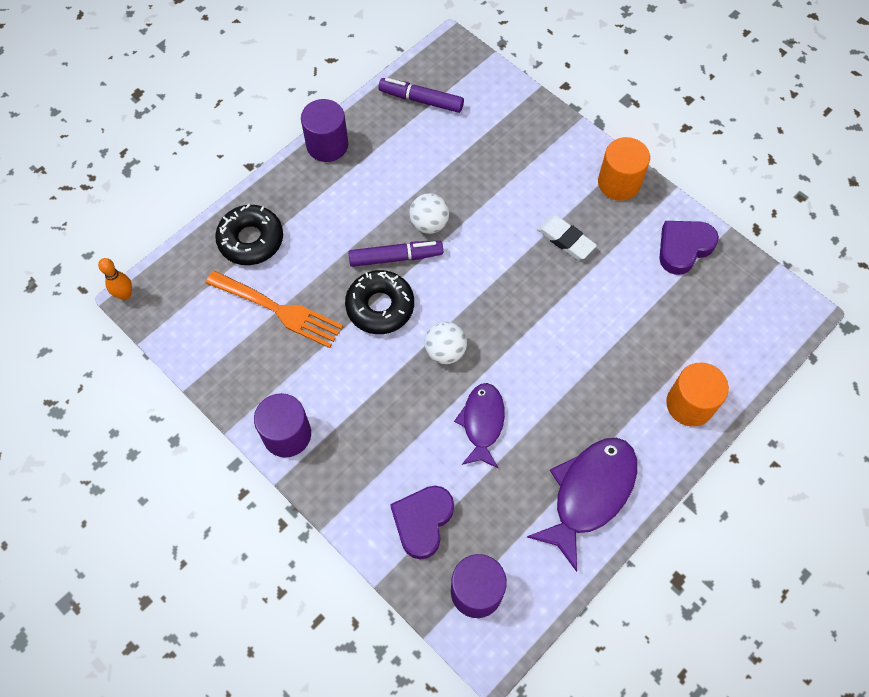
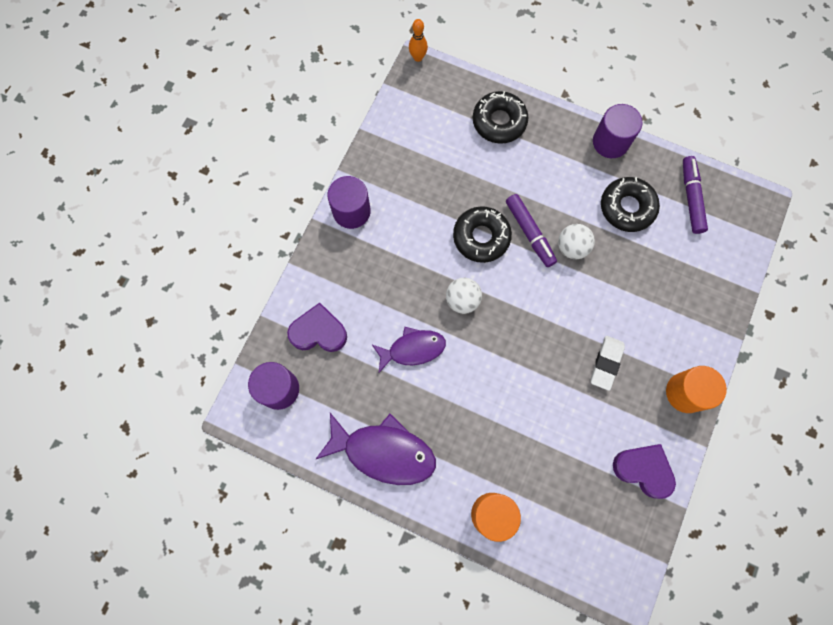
camera: 70 degrees right, 10 degrees up
orange fork [206,271,343,348] -> none
none -> black donut [601,177,660,232]

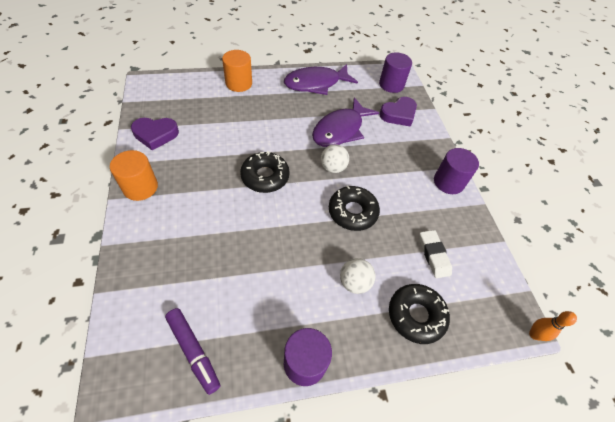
camera: 140 degrees right, 20 degrees down
purple fish [372,327,446,372] -> purple fish [312,97,379,147], size x1.55
purple marker [506,194,557,267] -> none
white ball [558,224,595,259] -> white ball moved to [340,258,376,294]
white eraser [591,336,625,391] -> white eraser moved to [419,230,452,278]
black donut [601,177,660,232] -> black donut moved to [240,151,290,193]

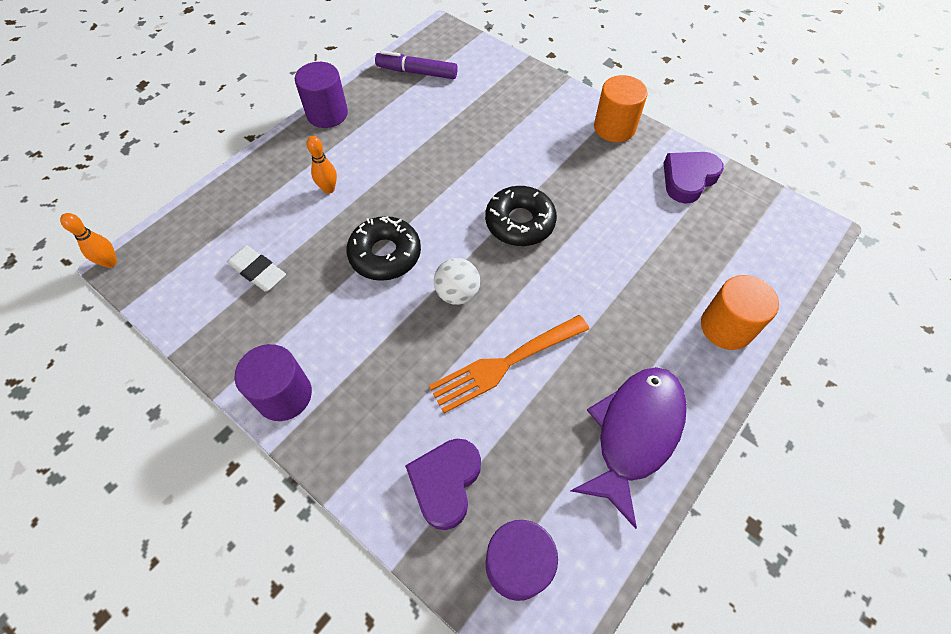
camera: 145 degrees right, 5 degrees up
purple fish [312,97,379,147] -> orange fork [429,315,589,413]
white ball [340,258,376,294] -> orange bowling pin [307,136,337,194]
black donut [389,284,450,344] -> none

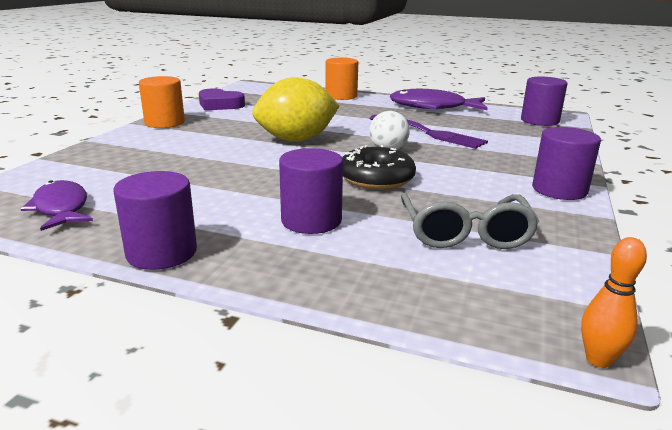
camera: 110 degrees left, 35 degrees down
white eraser [227,245,286,292] -> grey glasses [401,193,540,249]
orange bowling pin [307,136,337,194] -> purple cylinder [279,148,343,234]
purple marker [375,51,458,79] -> purple fish [21,180,93,231]
purple heart [405,439,481,530] -> none
orange fork [429,315,589,413] -> purple fork [369,115,488,149]
black donut [485,186,557,246] -> yellow lemon [253,77,339,142]

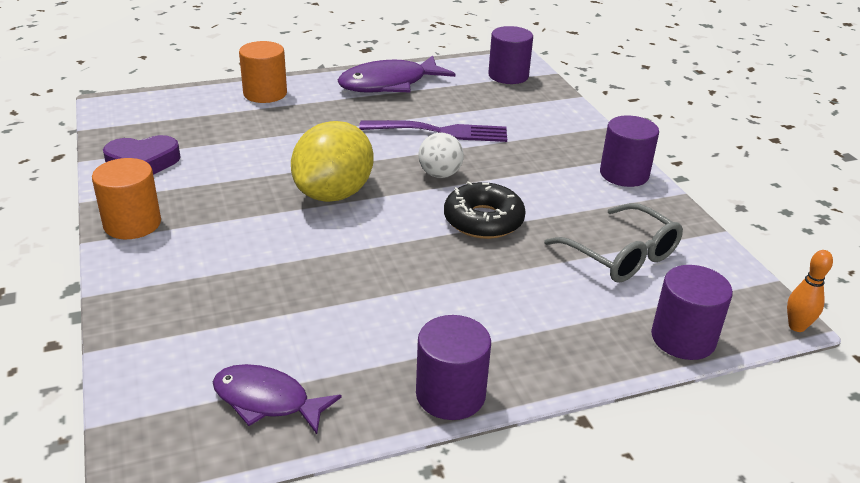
camera: 40 degrees left, 10 degrees up
purple cylinder [279,148,343,234] -> purple cylinder moved to [651,265,733,360]

